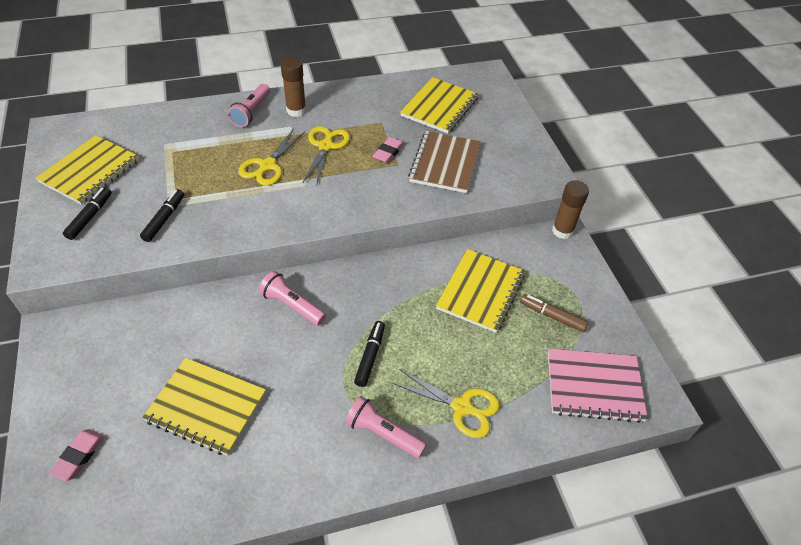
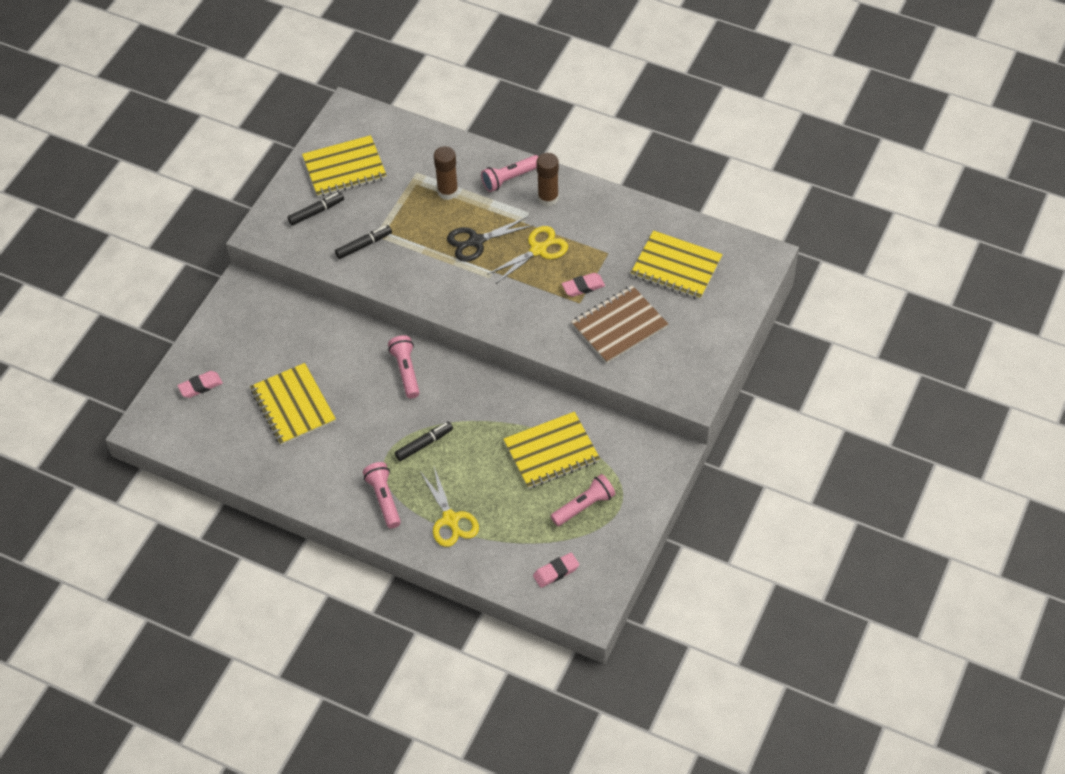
camera: 45 degrees right, 5 degrees up
yellow scissors [238,128,305,186] -> black scissors [447,216,534,262]
yellow notebook [400,77,478,134] -> yellow notebook turned 45 degrees clockwise [631,230,723,300]
brown marker [520,294,588,332] -> pink flashlight [551,474,615,526]
pink notebook [548,348,648,423] -> pink eraser [533,553,579,588]
brown glue stick [552,180,589,239] -> brown glue stick moved to [434,146,458,200]

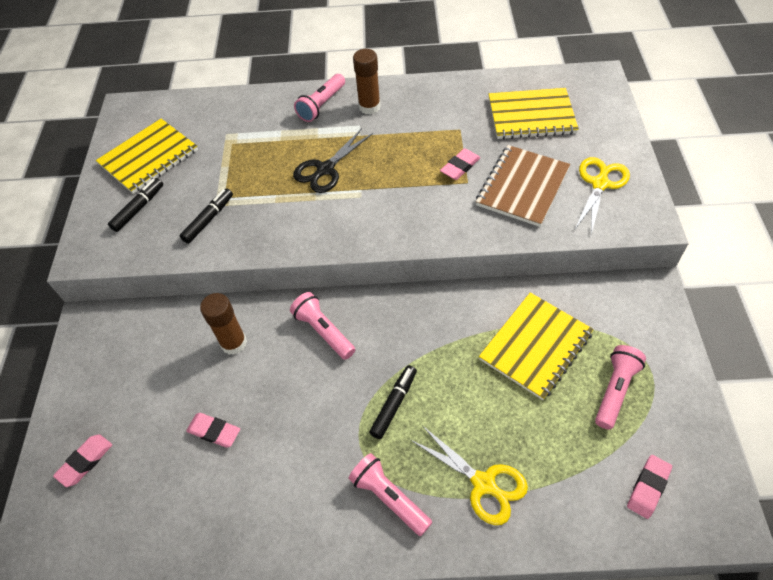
camera: 25 degrees left, 0 degrees up
yellow notebook [250,363,336,445] -> pink eraser [186,413,240,448]
brown glue stick [434,146,458,200] -> brown glue stick moved to [200,293,247,355]
yellow scissors [487,226,568,283] -> yellow scissors moved to [575,157,630,234]

